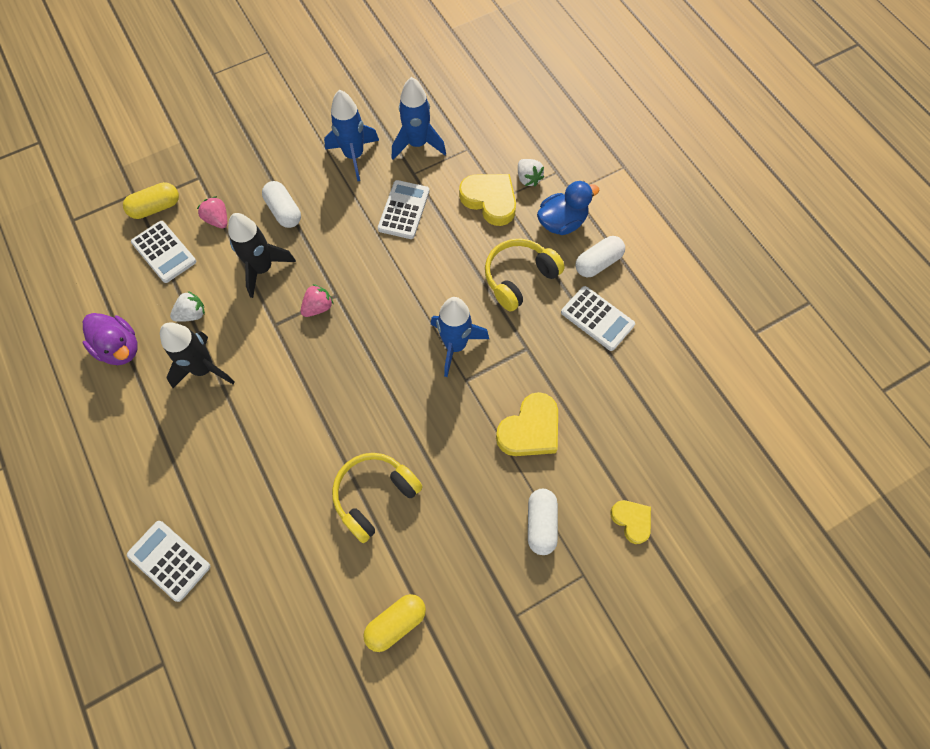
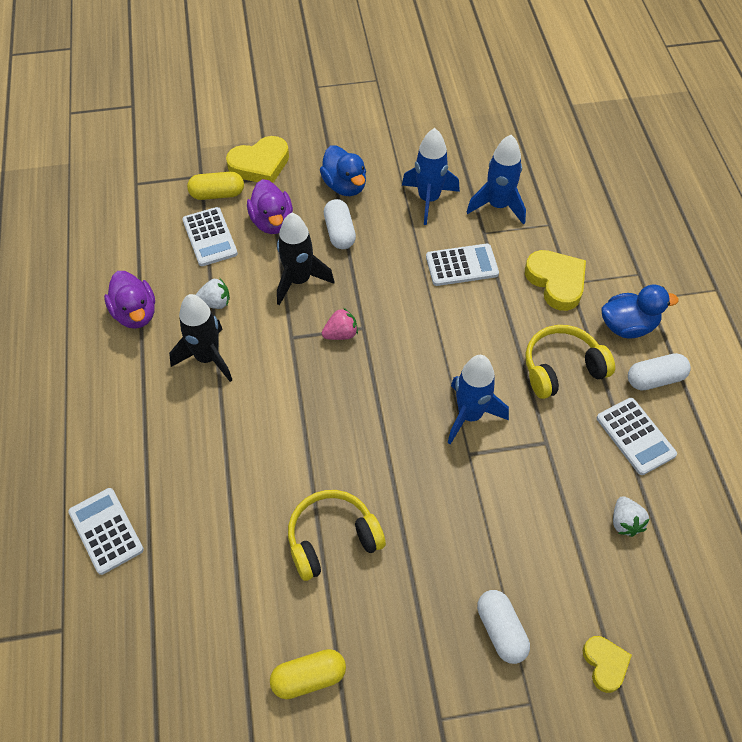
camera: 20 degrees right, 10 degrees down
pink strawberry [197,196,227,228] -> purple duck [247,179,293,234]
white calculator [378,180,430,239] -> white calculator turned 45 degrees clockwise [426,243,499,286]
yellow heart [496,392,558,456] -> yellow heart moved to [226,136,289,183]
white strawberry [518,159,544,187] -> white strawberry moved to [613,496,650,537]
white capsule [528,489,558,555] -> white capsule turned 45 degrees counterclockwise [477,590,530,664]
none -> blue duck [320,145,366,196]

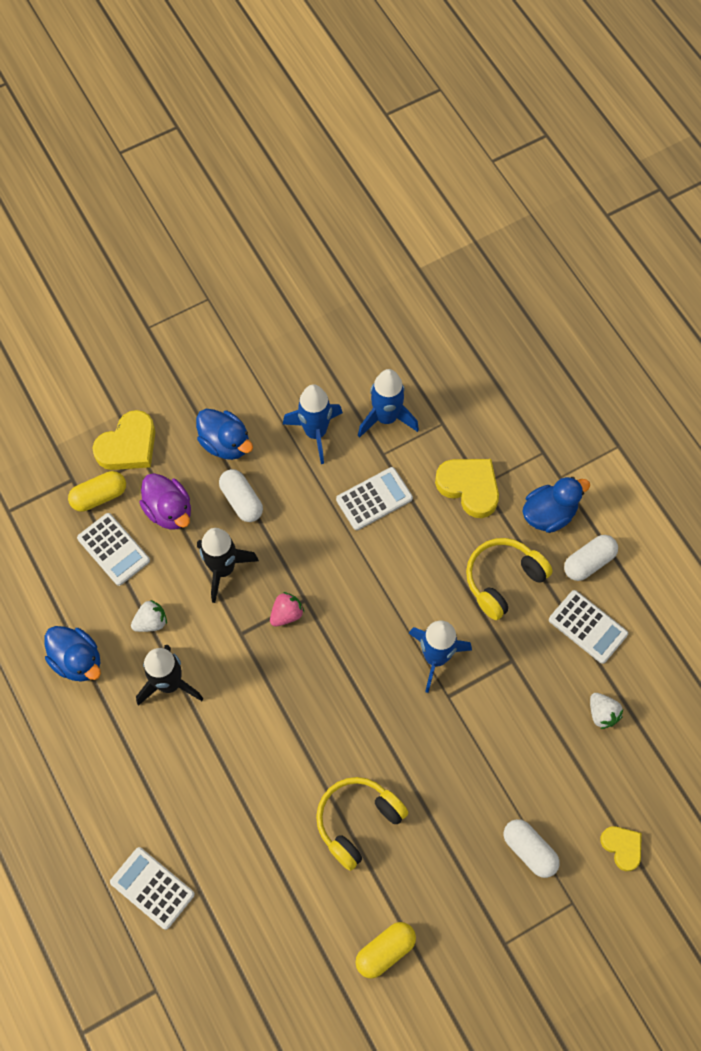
camera: 20 degrees left, 10 degrees up
purple duck [104,271,155,329] -> blue duck [45,626,101,682]

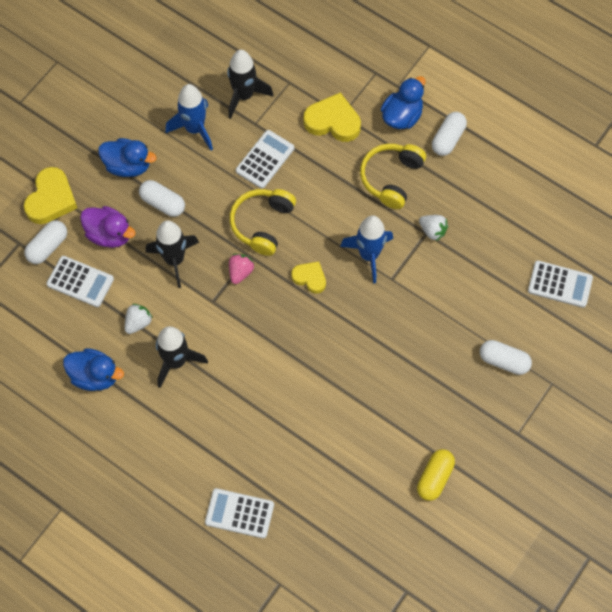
camera: 25 degrees left, 0 degrees up
yellow capsule [68,471,126,512] -> white capsule [24,220,67,264]
yellow headphones [316,777,408,871] -> yellow headphones moved to [230,189,296,256]
blue rocket [358,369,419,438] -> black rocket [227,50,273,119]
white calculator [549,590,628,664] -> white calculator moved to [528,261,593,308]
white strawberry [590,693,623,729] -> white strawberry moved to [419,215,448,241]
yellow heart [600,826,642,871] -> yellow heart moved to [291,262,326,294]

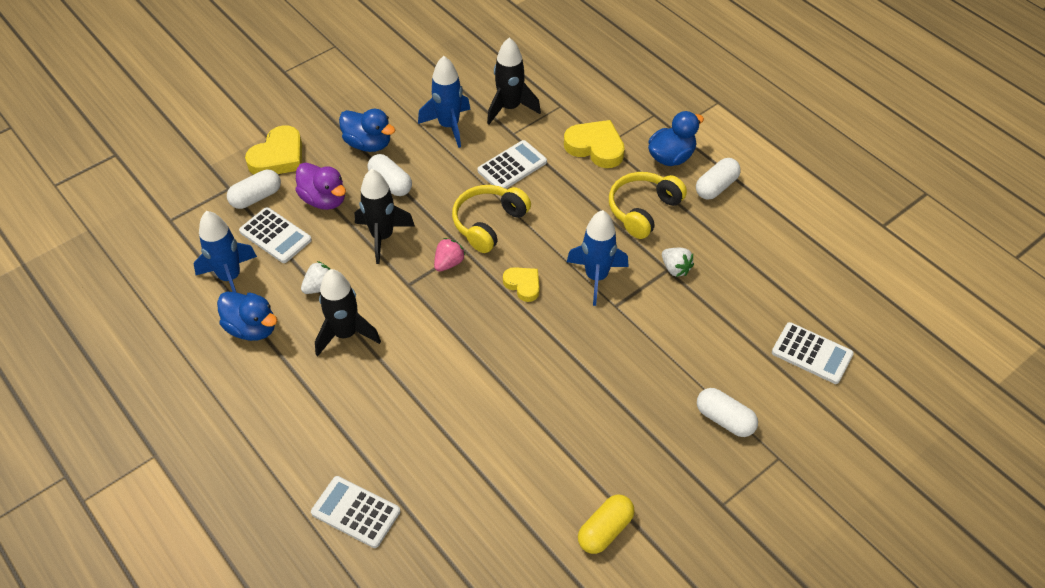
camera: 15 degrees right, 15 degrees down
none -> blue rocket [194,211,257,292]

